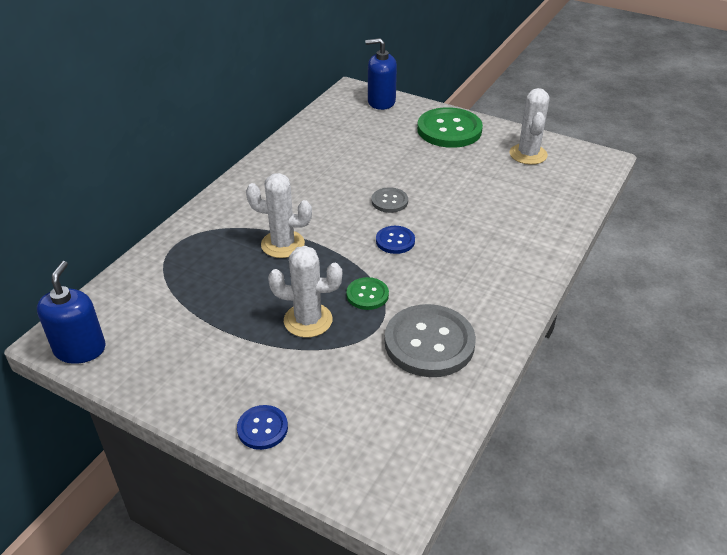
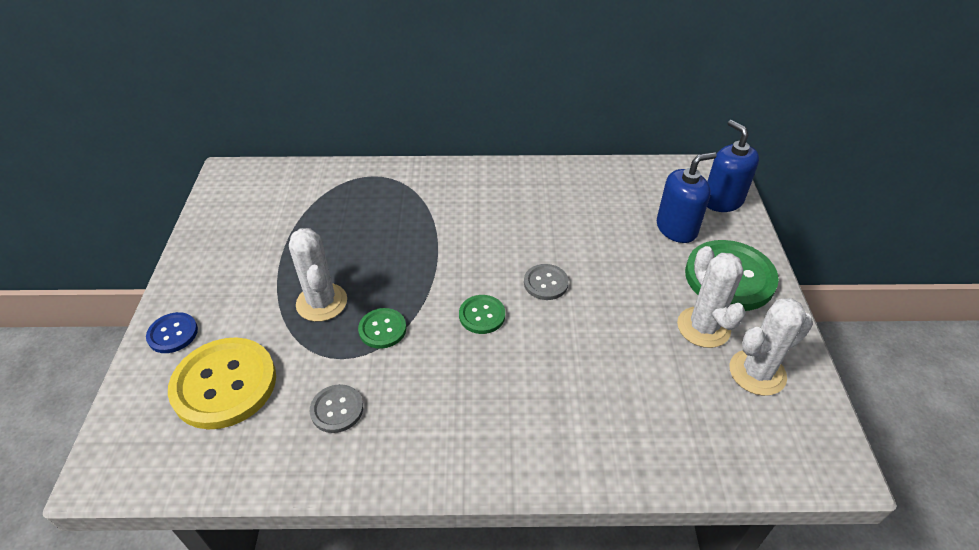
camera: 60 degrees right, 5 degrees up
blue soap dispenser [37,261,106,364] -> blue soap dispenser moved to [657,152,717,243]
white cactus [246,173,312,258] -> white cactus moved to [677,246,746,348]
blue button [376,226,415,254] -> green button [459,295,505,334]
grey button [385,304,476,377] -> grey button [310,384,363,433], size x0.50
none -> yellow button [168,337,276,430]

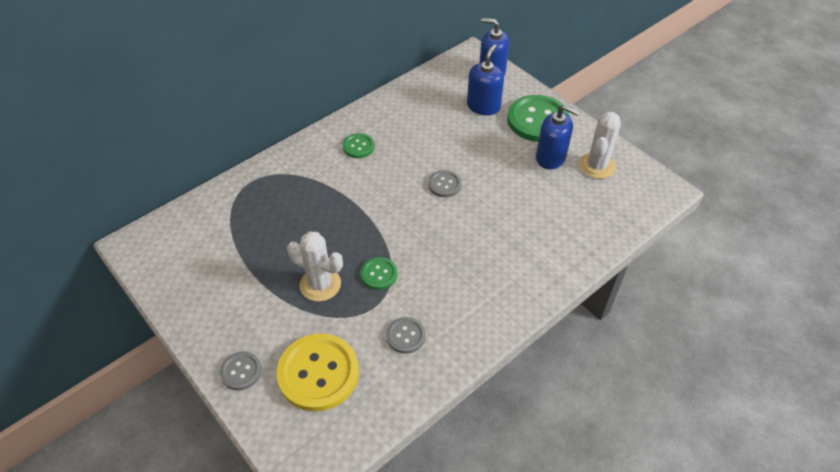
camera: 40 degrees left, 5 degrees up
blue button [146,312,198,353] -> grey button [220,351,262,390]
green button [459,295,505,334] -> green button moved to [343,133,375,158]
white cactus [677,246,746,348] -> blue soap dispenser [536,104,580,169]

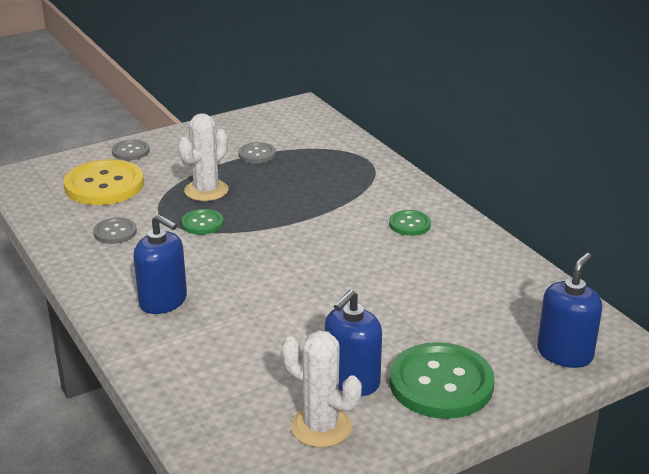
camera: 100 degrees right, 20 degrees down
grey button [428,170,462,197] -> grey button moved to [238,142,276,163]
blue soap dispenser [467,45,504,115] -> blue soap dispenser moved to [133,214,187,314]

